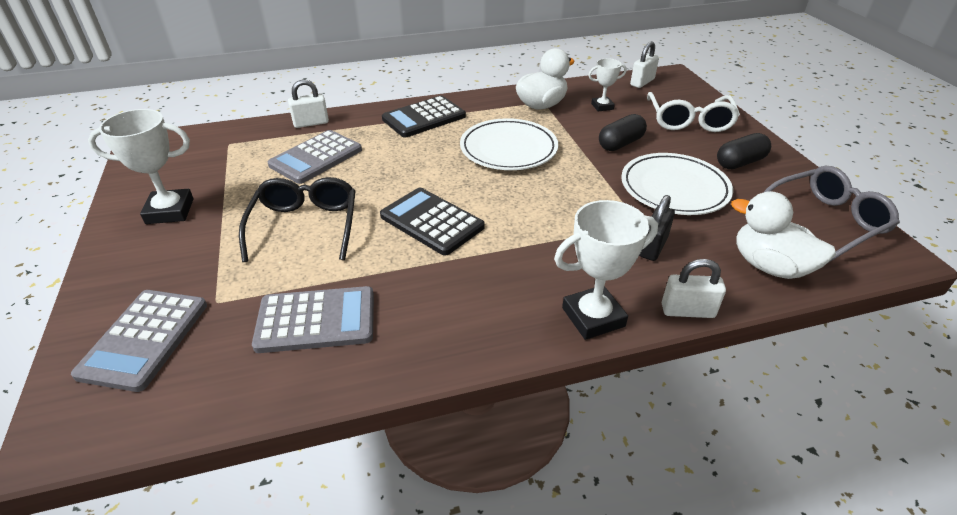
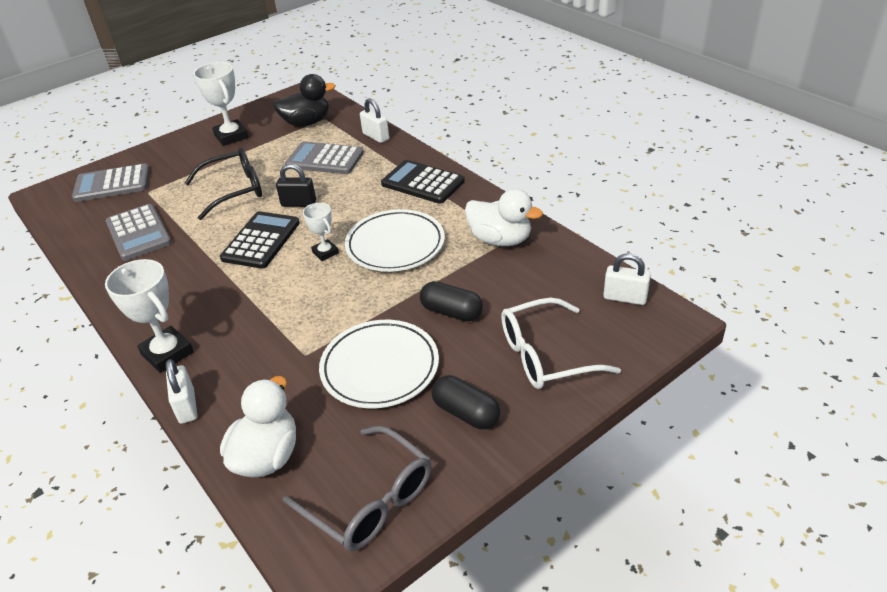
camera: 70 degrees right, 0 degrees up
white trophy [588,58,627,111] -> white trophy moved to [303,203,339,261]
black padlock [639,195,675,261] -> black padlock moved to [276,164,316,207]
none -> black duck [273,74,336,127]

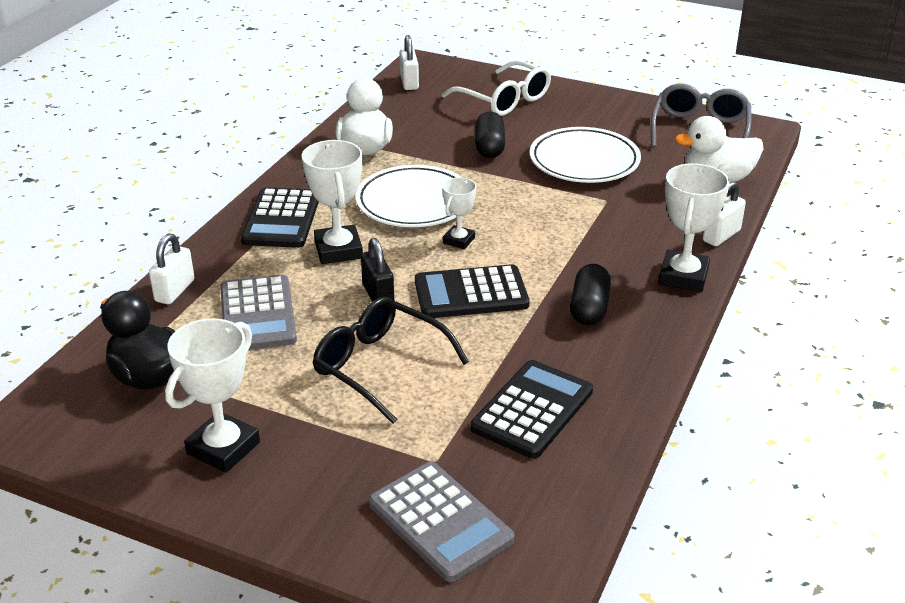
camera: 120 degrees left, 5 degrees down
grey calculator [106,204,172,261] -> black calculator [470,360,593,459]
black capsule [431,375,500,429] -> black capsule moved to [570,264,611,326]
none -> white trophy [302,140,363,264]

